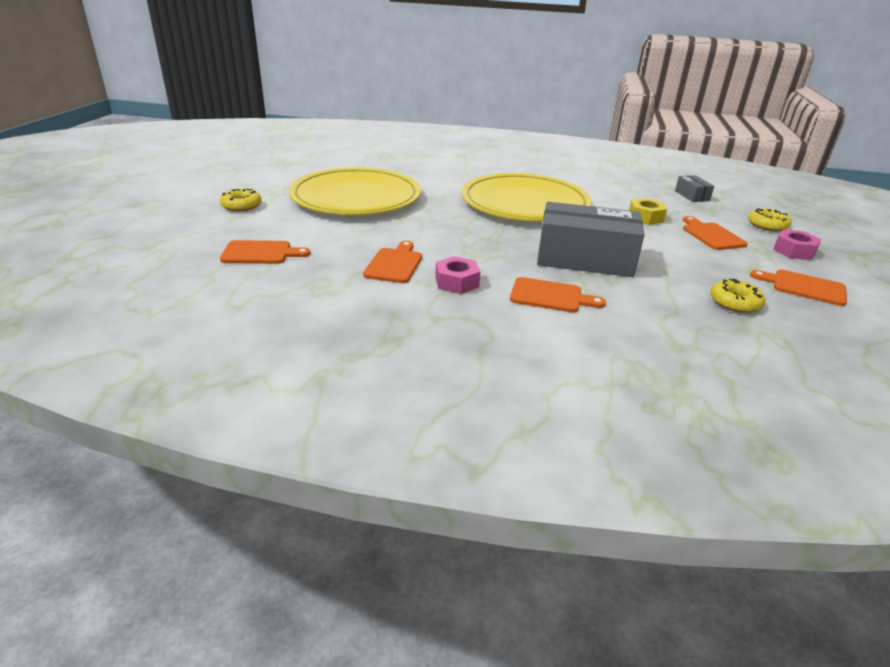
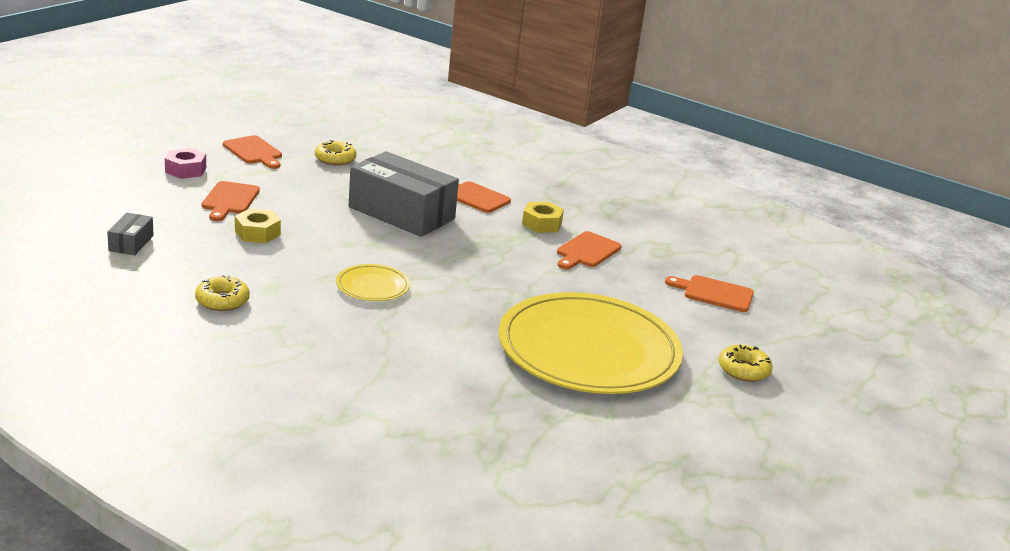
camera: 160 degrees left, 5 degrees down
pink nut [435,256,480,294] -> yellow nut [522,201,564,233]
yellow plate [461,173,592,221] -> yellow plate [336,264,410,301], size x0.42
yellow donut [748,208,791,231] -> yellow donut moved to [195,275,250,311]

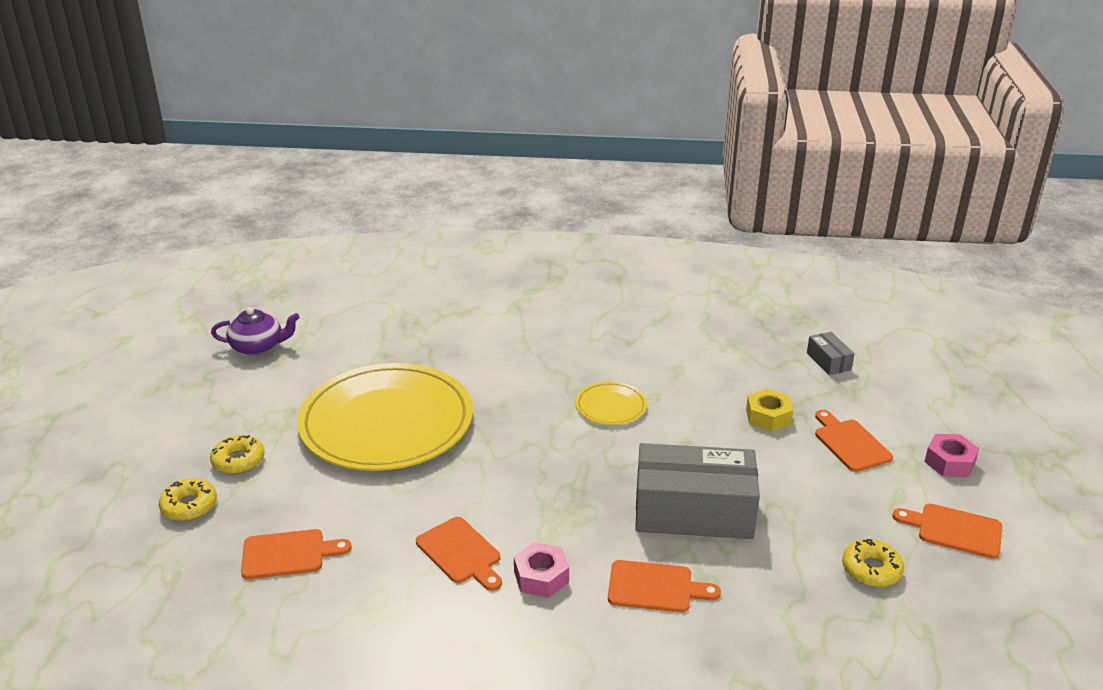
camera: 155 degrees right, 5 degrees up
yellow donut [195,275,250,311] -> yellow donut moved to [159,478,217,521]
yellow nut [522,201,564,233] -> pink nut [514,542,569,598]
orange cutting board [557,231,621,269] -> orange cutting board turned 135 degrees clockwise [416,517,502,591]
none -> purple teapot [211,307,300,355]

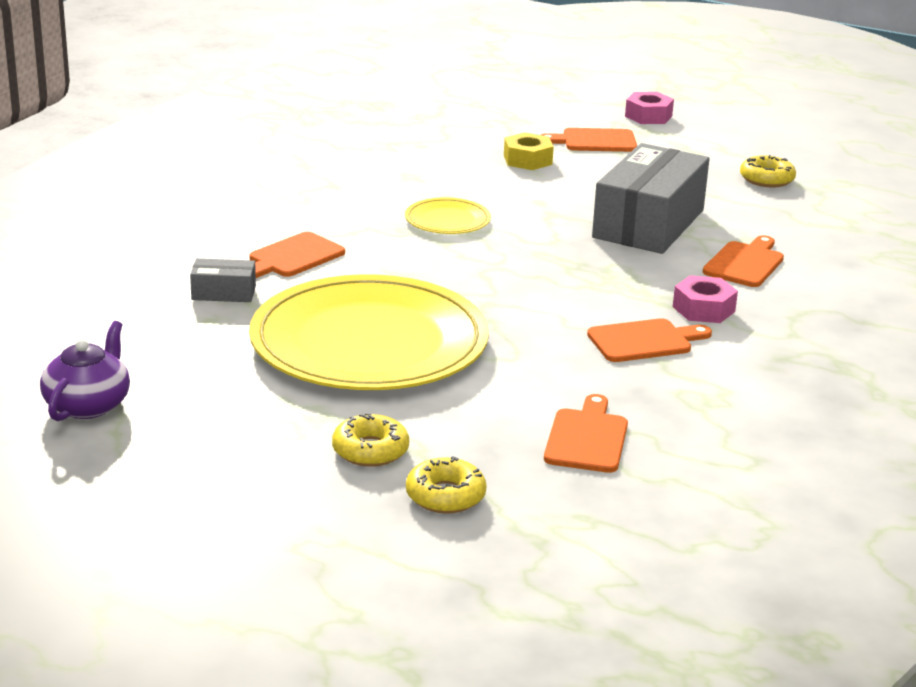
camera: 70 degrees left, 5 degrees down
grey box [807,332,855,375] -> grey box moved to [190,258,256,302]
orange cutting board [892,504,1002,559] -> orange cutting board moved to [249,232,345,278]

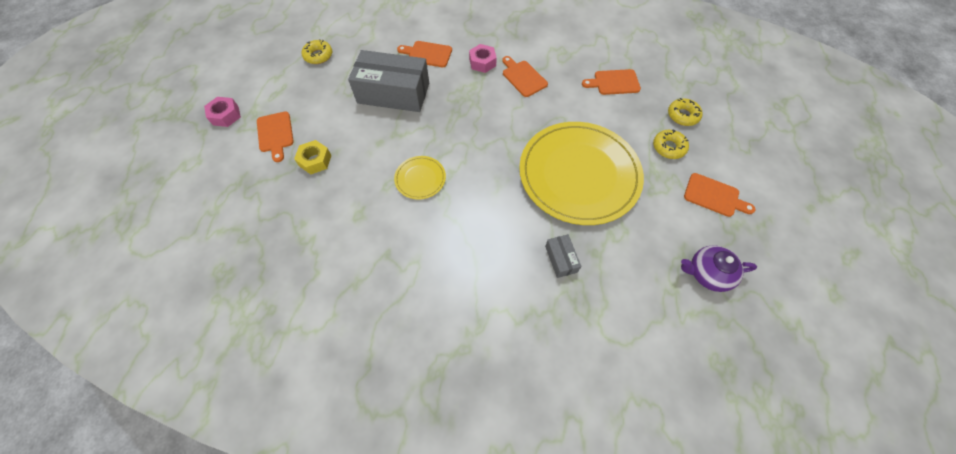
camera: 105 degrees left, 35 degrees up
orange cutting board [249,232,345,278] -> orange cutting board moved to [684,173,755,217]

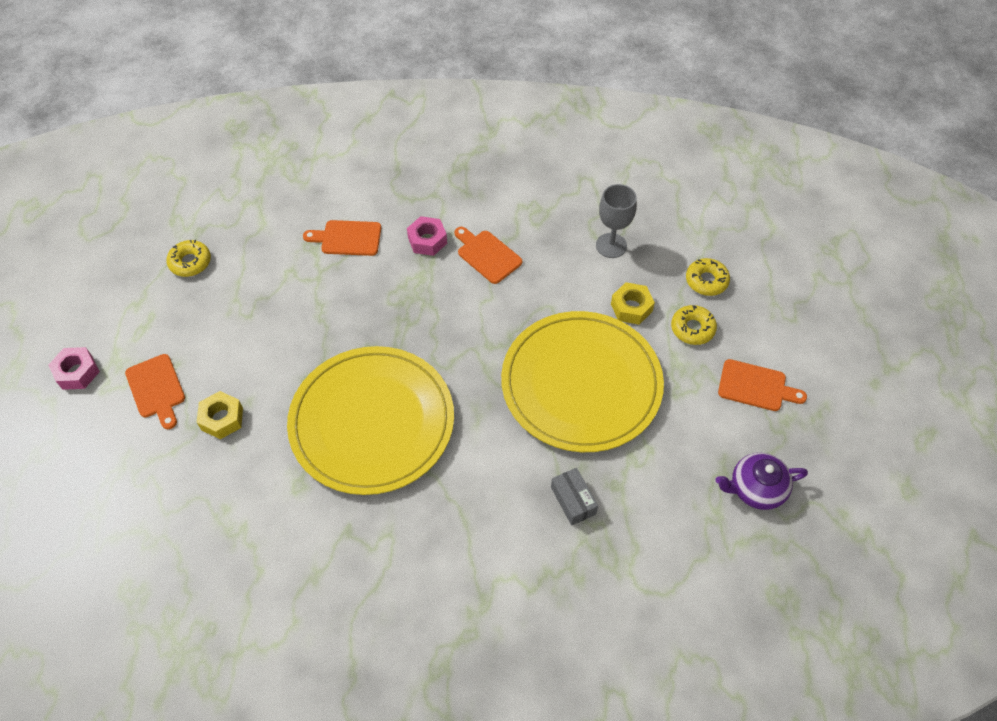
camera: 10 degrees left, 5 degrees down
grey box [348,50,429,112] -> none
yellow plate [394,156,446,199] -> yellow plate [287,346,454,495], size x2.38
orange cutting board [582,69,641,95] -> grey goblet [596,184,637,258]
none -> yellow nut [611,282,655,325]

